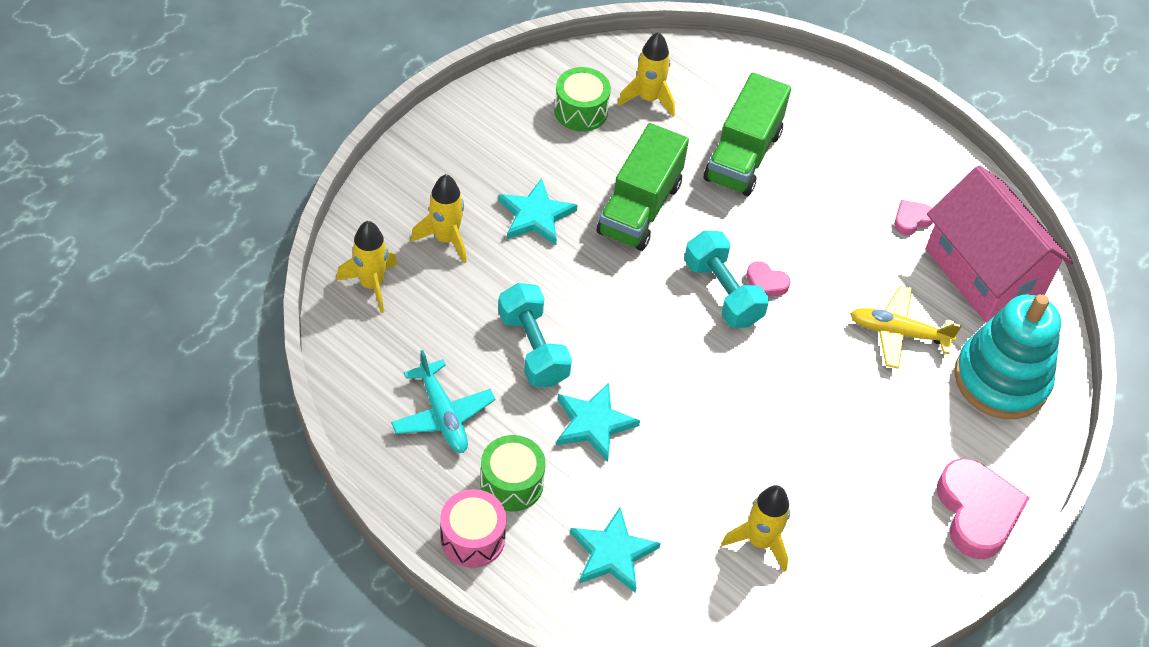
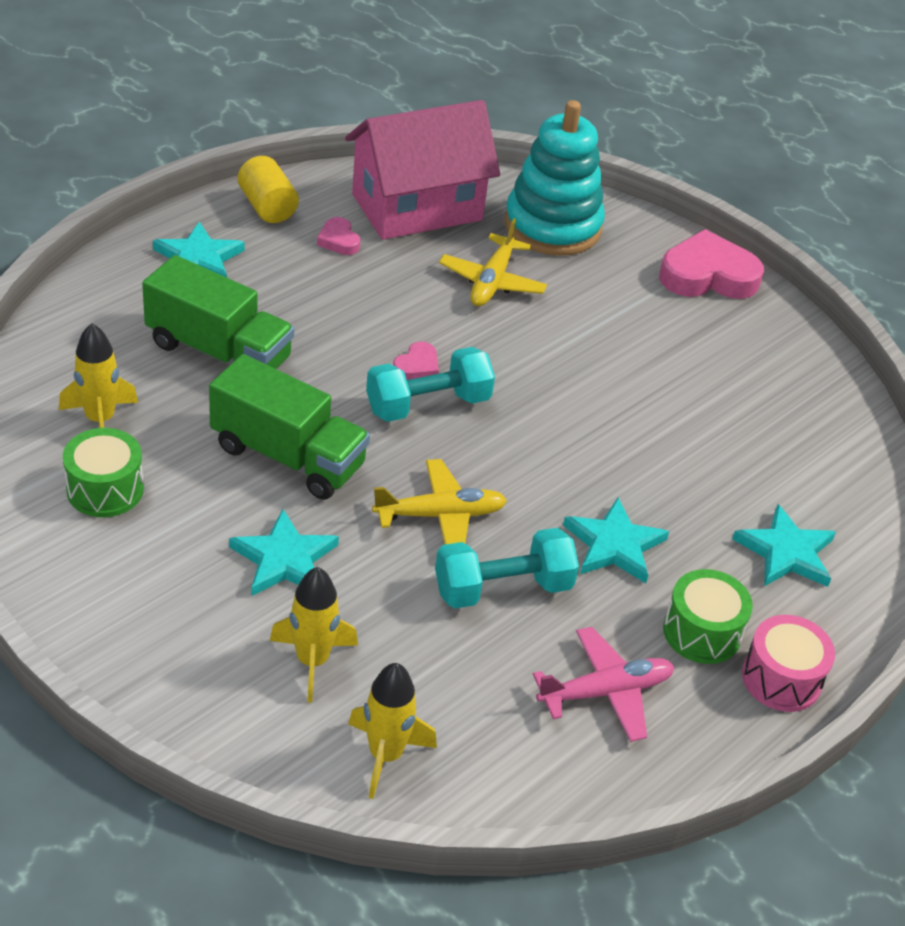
camera: 85 degrees left, 10 degrees down
turquoise plane [391,350,496,453] -> pink plane [533,627,675,742]
yellow rocket [721,485,790,572] -> none
none -> turquoise star [153,222,245,277]
none -> yellow cylinder [238,156,299,223]
none -> yellow plane [372,459,507,545]

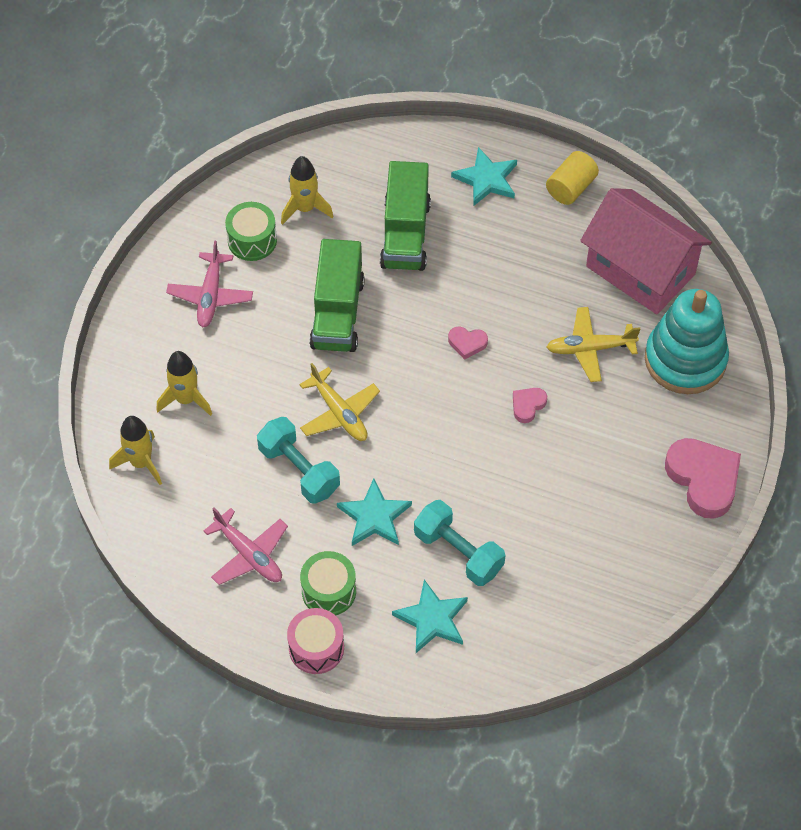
camera: 70 degrees right, 15 degrees up
turquoise star [229,509,339,596] -> none
pink heart [317,217,360,255] -> pink heart moved to [513,388,547,423]
turquoise dumbbell [366,347,495,422] -> turquoise dumbbell moved to [414,500,505,586]
none -> pink plane [166,240,253,327]

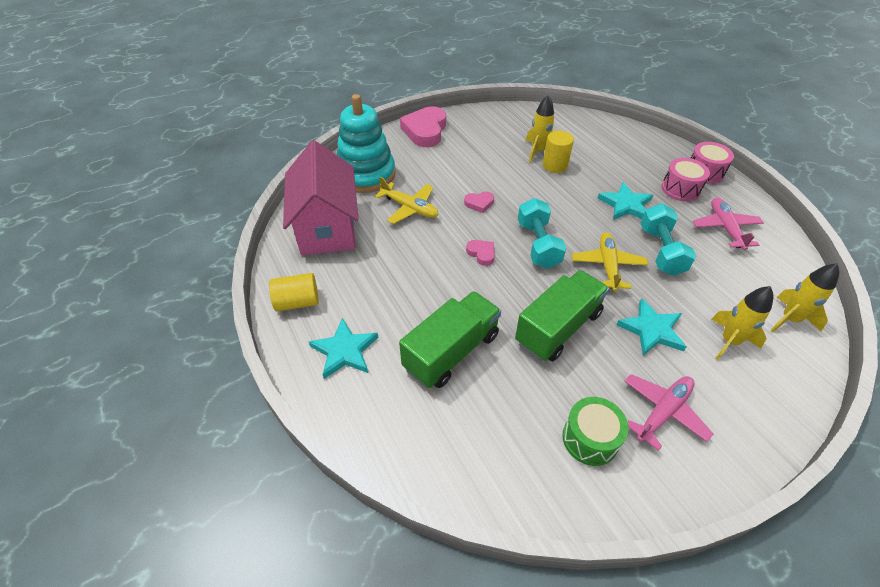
camera: 140 degrees left, 10 degrees down
yellow rocket [281,156,334,225] -> yellow rocket moved to [526,95,554,163]
green drum [300,551,356,615] -> pink drum [662,158,710,202]
turquoise star [392,579,468,653] -> turquoise star moved to [616,298,687,356]
turquoise dumbbell [414,500,505,586] -> turquoise dumbbell moved to [518,198,566,269]
none -> yellow cylinder [543,130,574,173]

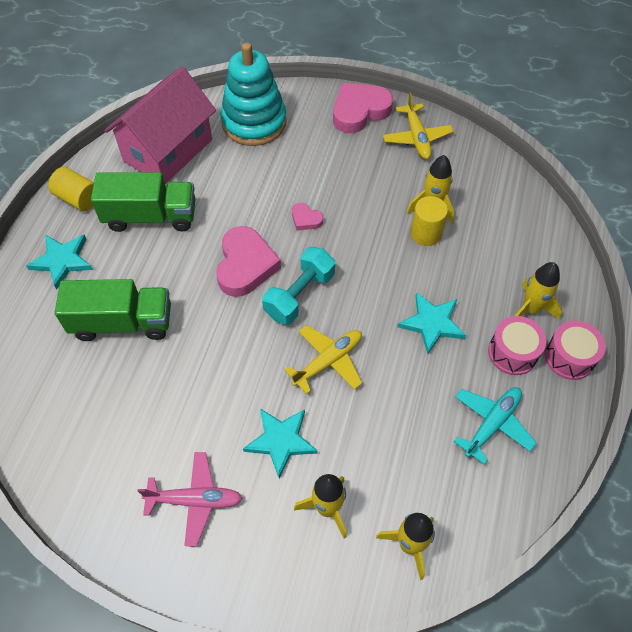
camera: 45 degrees right, 10 degrees up
yellow plane [375,177,438,224] -> yellow plane moved to [383,93,454,159]
pink heart [466,240,495,266] -> pink heart [216,226,281,297], size x2.08
green truck [515,270,609,361] -> green truck moved to [91,172,195,232]
green drum [563,397,629,466] -> none
turquoise dumbbell [640,204,696,276] -> none
pink plane [693,198,764,250] -> turquoise plane [454,387,536,464]
none -> yellow rocket [515,262,562,319]

